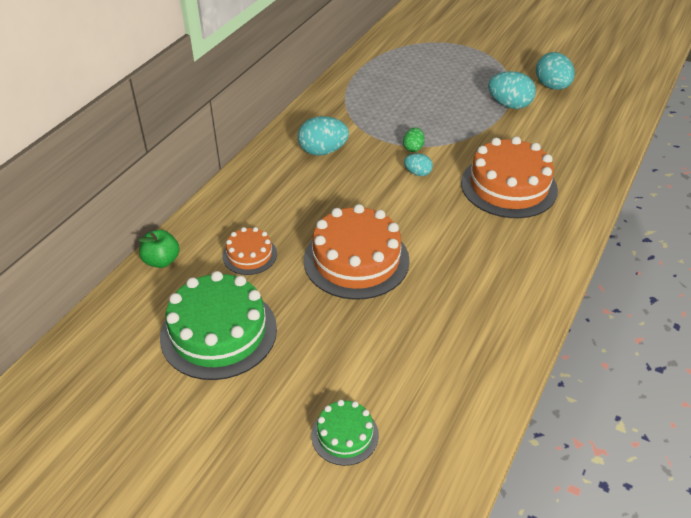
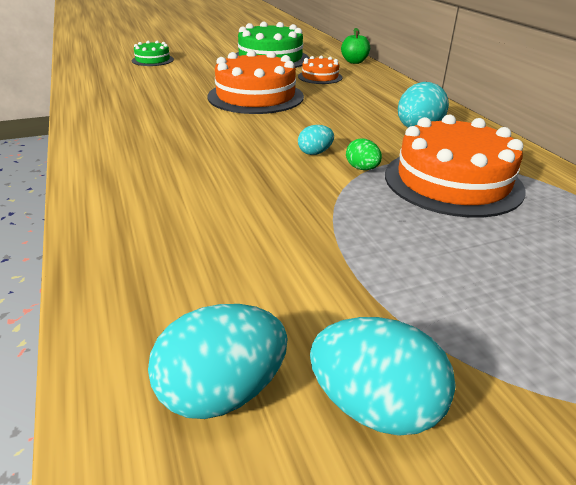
camera: 130 degrees right, 10 degrees down
orange cake [461,136,558,218] -> orange cake moved to [385,114,526,218]
turquoise egg [488,71,536,109] -> turquoise egg moved to [148,304,287,419]

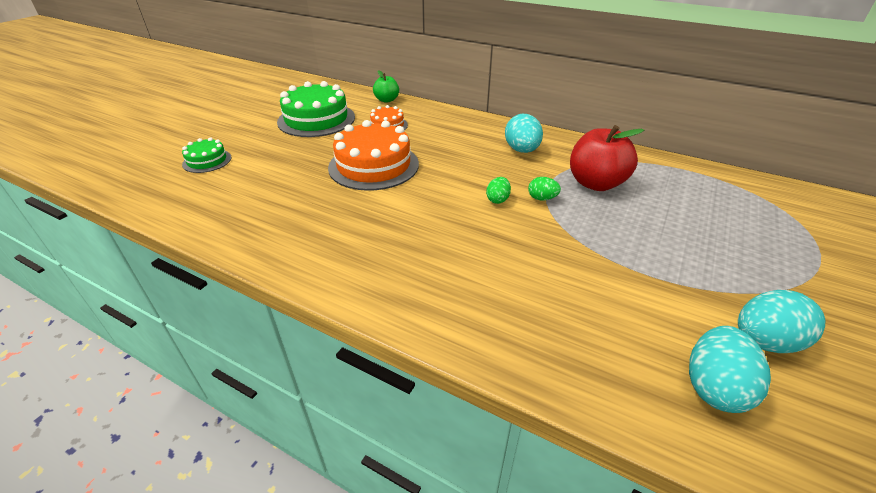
camera: 40 degrees left, 5 degrees up
turquoise egg [298,125,334,155] -> green egg [486,177,511,204]
orange cake [385,114,526,218] -> red apple [570,125,644,191]

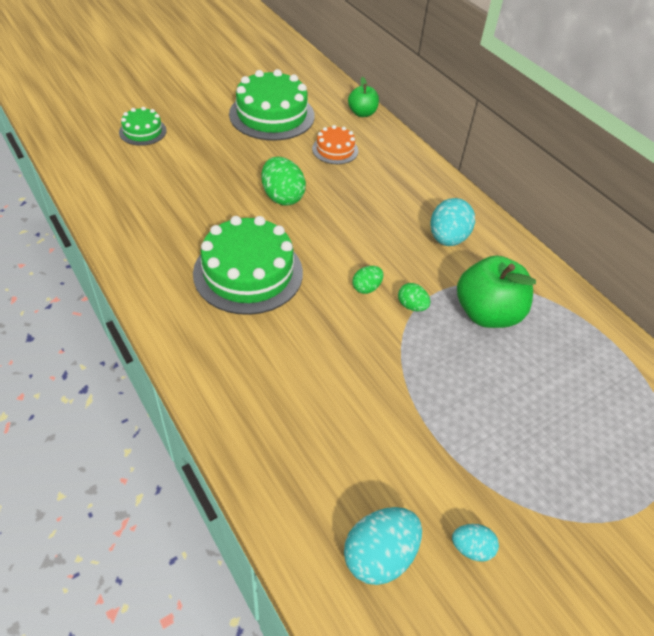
camera: 25 degrees right, 10 degrees up
orange cake [328,120,419,191] -> green egg [261,157,306,206]
red apple [570,125,644,191] -> green apple [457,255,536,328]
turquoise egg [738,290,825,353] -> turquoise egg [452,524,499,561], size x0.56
none -> green cake [193,216,303,315]

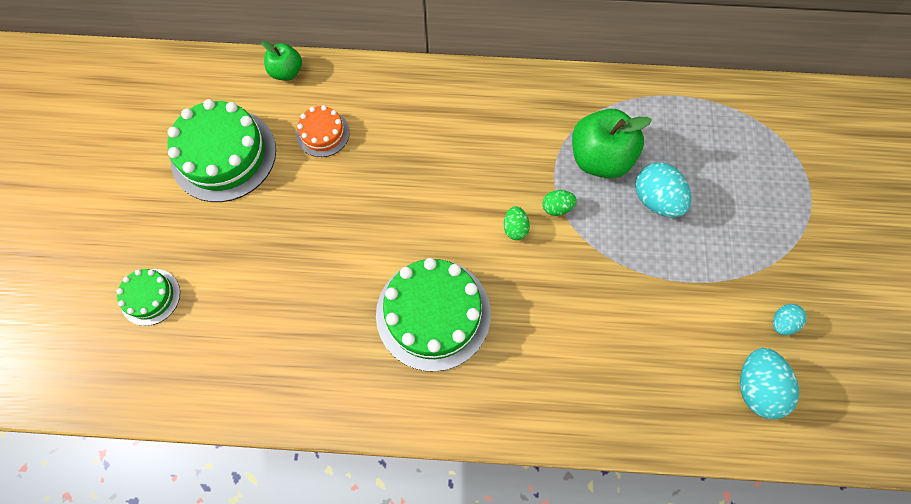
camera: 50 degrees left, 20 degrees up
green egg [261,157,306,206] -> none
turquoise egg [430,198,475,246] -> turquoise egg moved to [635,162,691,218]

